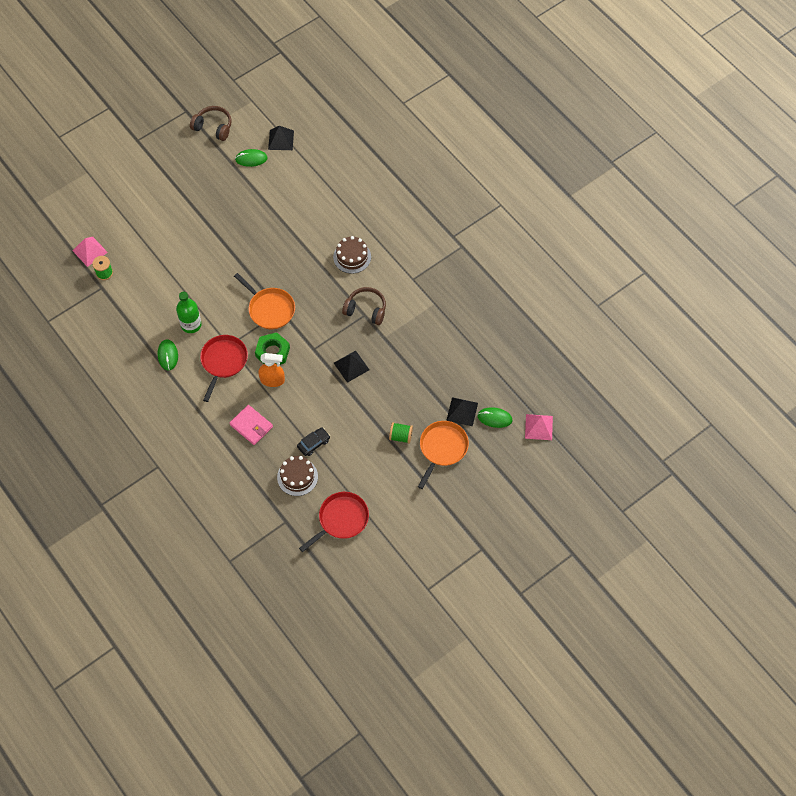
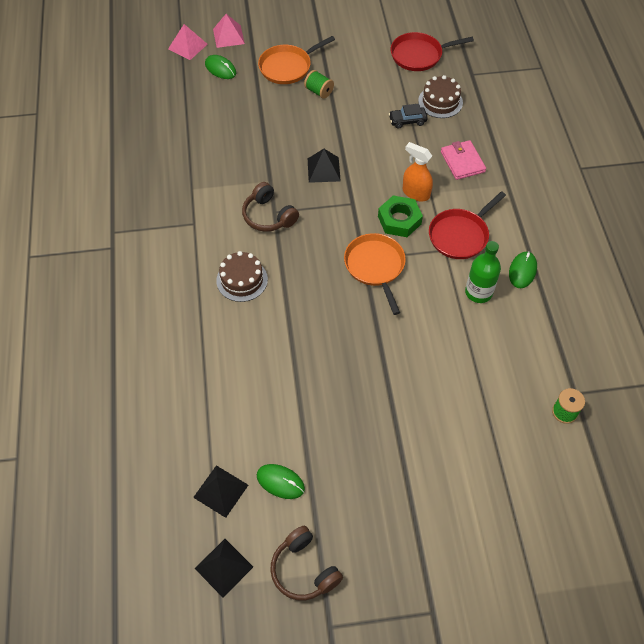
camera: 150 degrees left, 5 degrees down
pink pyramid [73,237,108,267] -> pink pyramid moved to [213,14,245,48]
black pyramid [446,397,478,426] -> black pyramid moved to [195,539,253,598]

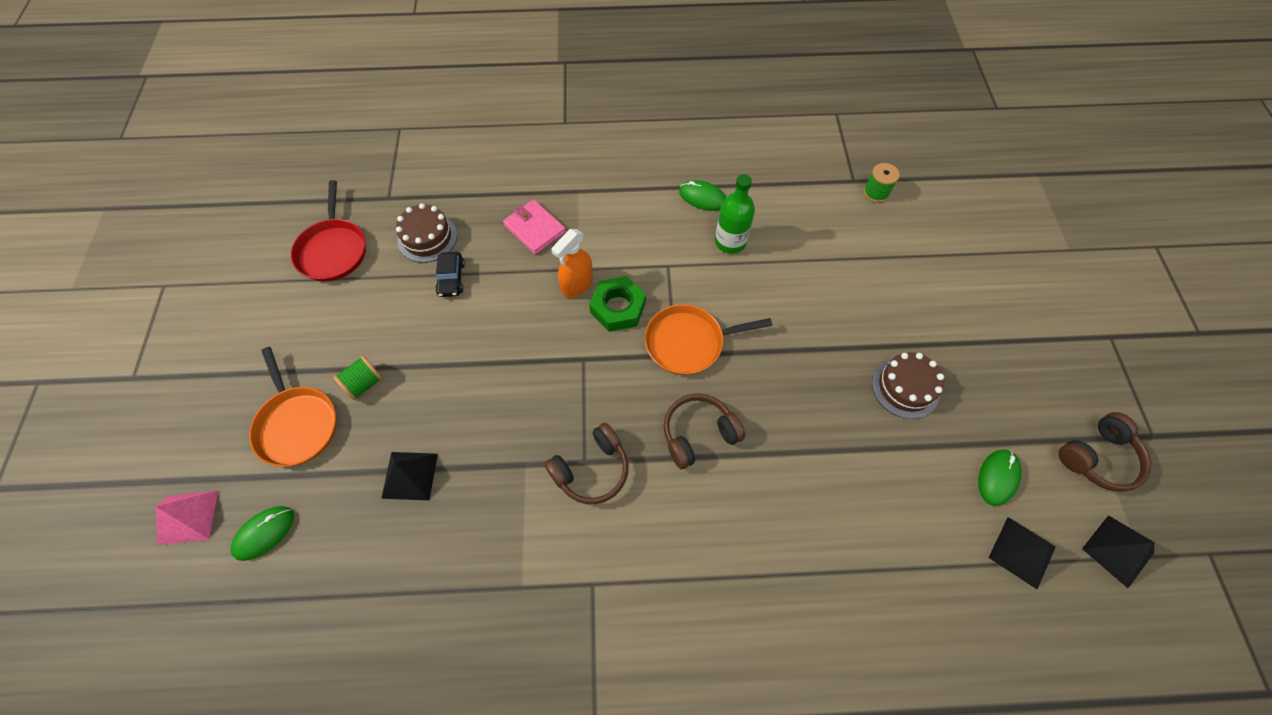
camera: 85 degrees left, 5 degrees up
pink pyramid [168,24,208,60] -> none
brown cake [216,251,268,302] -> brown cake moved to [872,353,944,419]
black pyramid [308,149,341,183] -> black pyramid moved to [381,452,438,500]
red pan [429,191,506,259] -> none
pink wallet [441,140,486,180] -> pink wallet turned 60 degrees clockwise [503,199,566,255]
none -> brown headphones [664,394,745,469]

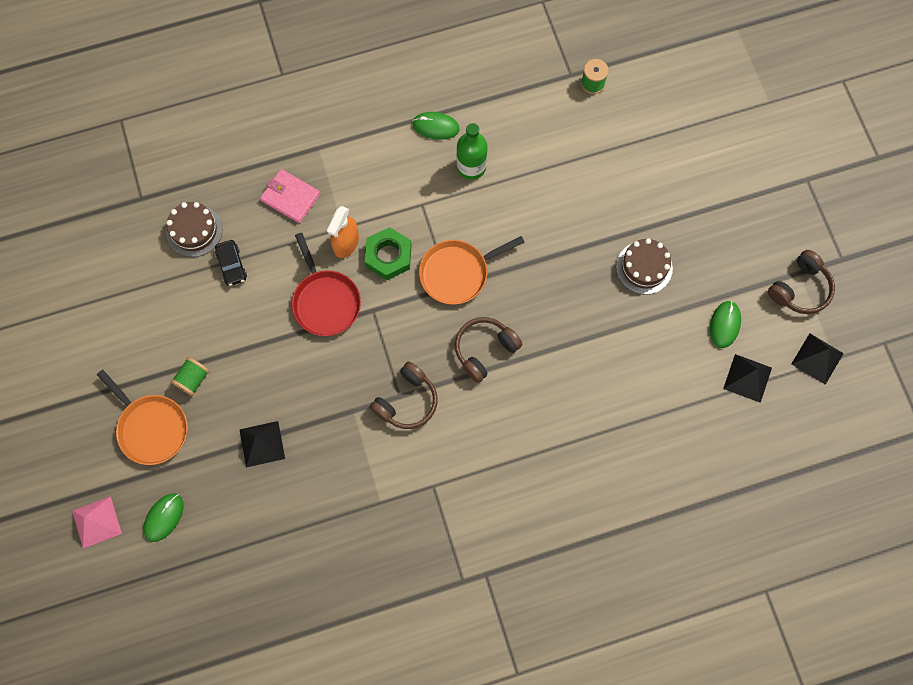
camera: 15 degrees left, 10 degrees up
red pan [291,180,366,281] -> red pan moved to [292,233,361,336]

